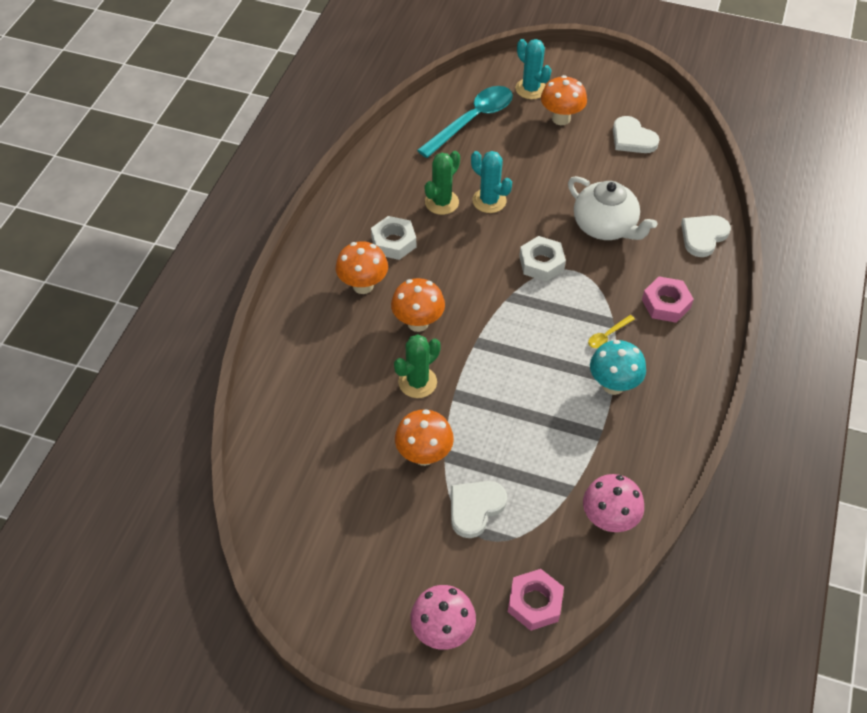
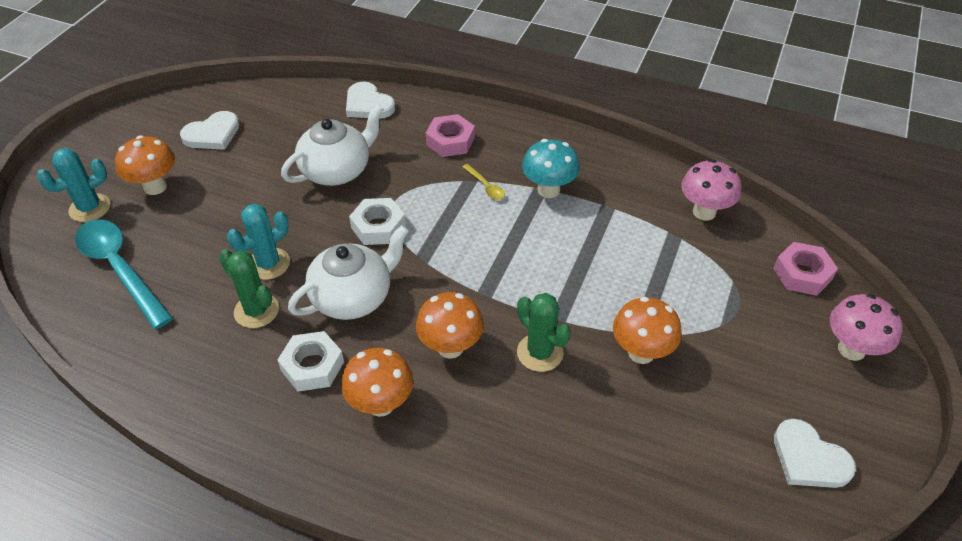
camera: 85 degrees left, 5 degrees down
white heart [451,481,507,538] -> white heart moved to [774,419,856,488]
none -> white teapot [288,225,409,320]

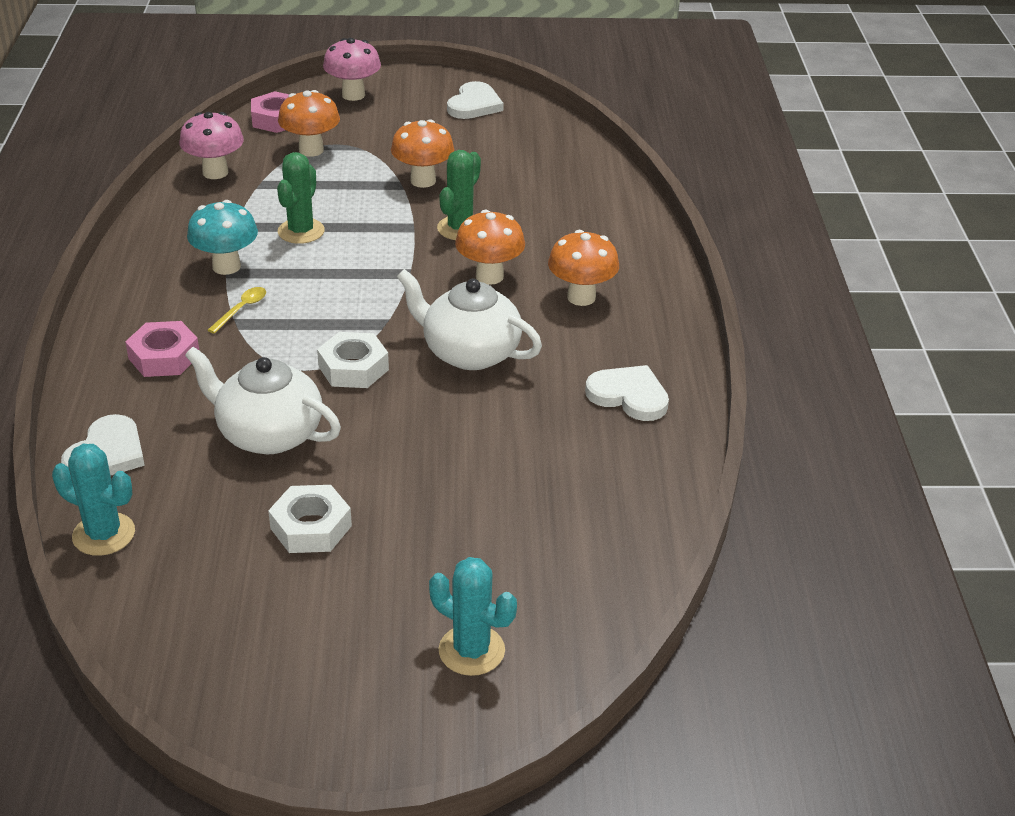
camera: 115 degrees left, 10 degrees down
turquoise spoon [75,219,173,329] -> none
orange mushroom [115,135,175,195] -> orange mushroom moved to [278,90,340,157]
white heart [180,111,240,150] -> white heart moved to [585,365,669,421]
green cactus [219,249,279,328] -> green cactus moved to [277,152,325,244]
turquoise cactus [227,204,290,280] -> turquoise cactus moved to [52,444,135,556]
white nut [278,331,344,392] -> white nut moved to [268,485,352,553]

